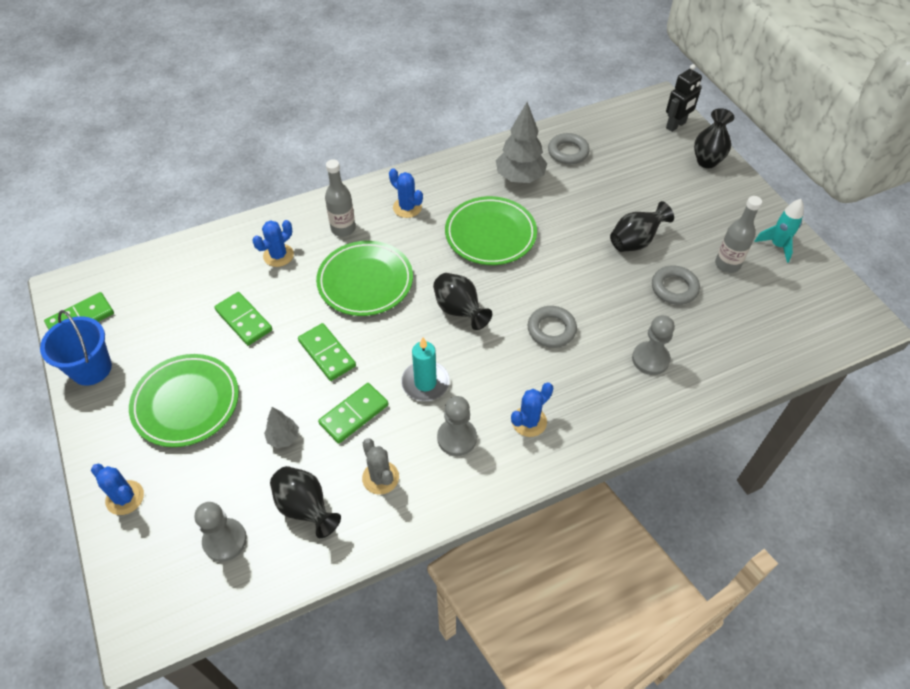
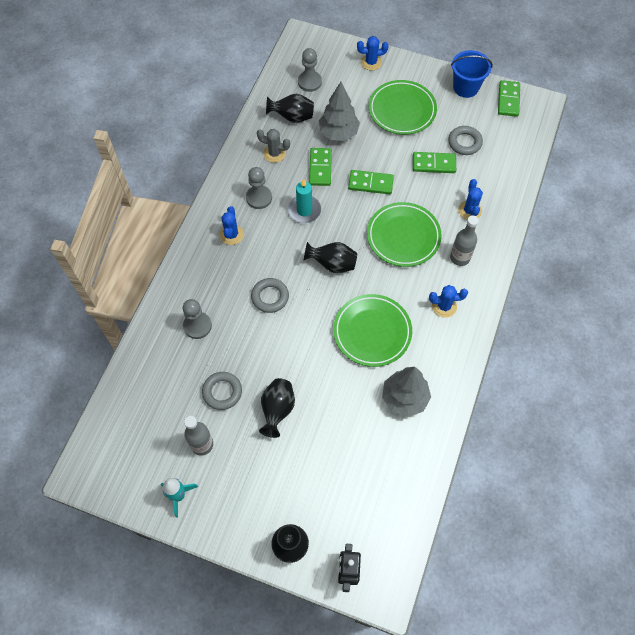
camera: 135 degrees right, 10 degrees up
grey tree [264,407,299,448] -> grey tree [319,82,360,141], size x1.90
grey ring [548,133,590,164] -> grey ring moved to [448,126,483,155]

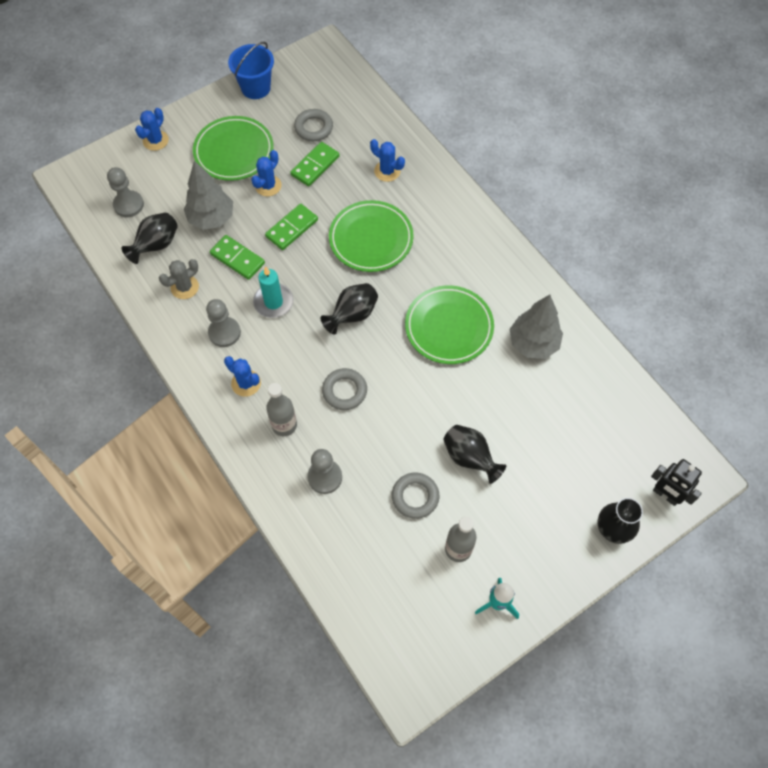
camera: 55 degrees left, 0 degrees up
blue cactus [429,285,468,318] -> blue cactus moved to [251,150,282,196]
grey bottle [450,216,479,266] -> grey bottle moved to [266,383,297,436]
green domino [498,80,520,117] -> none

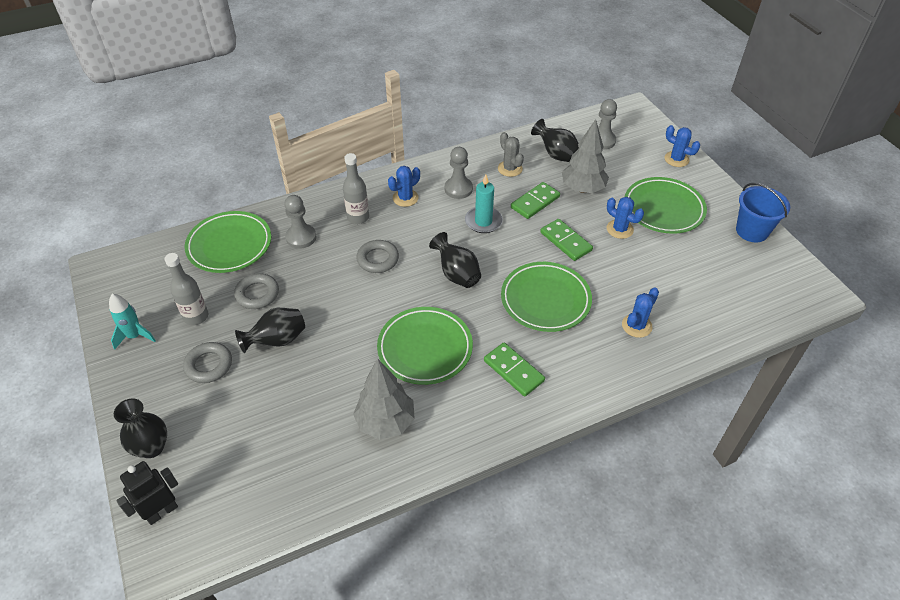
camera: 100 degrees right, 15 degrees down
green domino [290,142,340,186] -> green domino moved to [484,342,545,397]
grey ring [294,109,333,141] -> grey ring moved to [183,342,232,383]
none -> green plate [185,211,271,273]

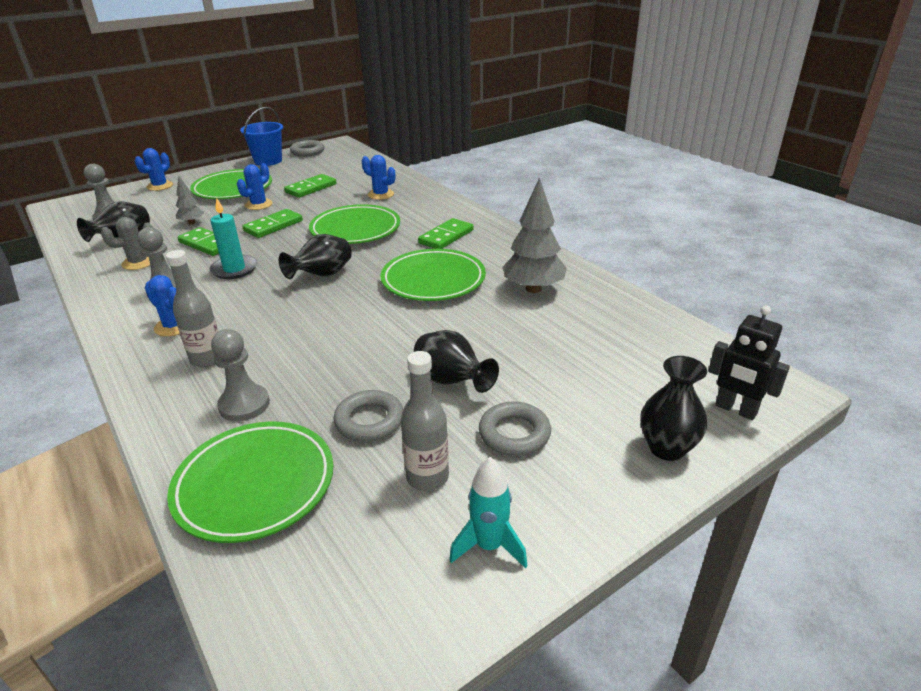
camera: 100 degrees left, 15 degrees down
grey ring [356,240,399,273] -> grey ring moved to [290,140,324,157]
grey tree [562,119,609,193] -> grey tree [176,176,204,225], size x0.53
none -> green domino [284,174,337,198]

